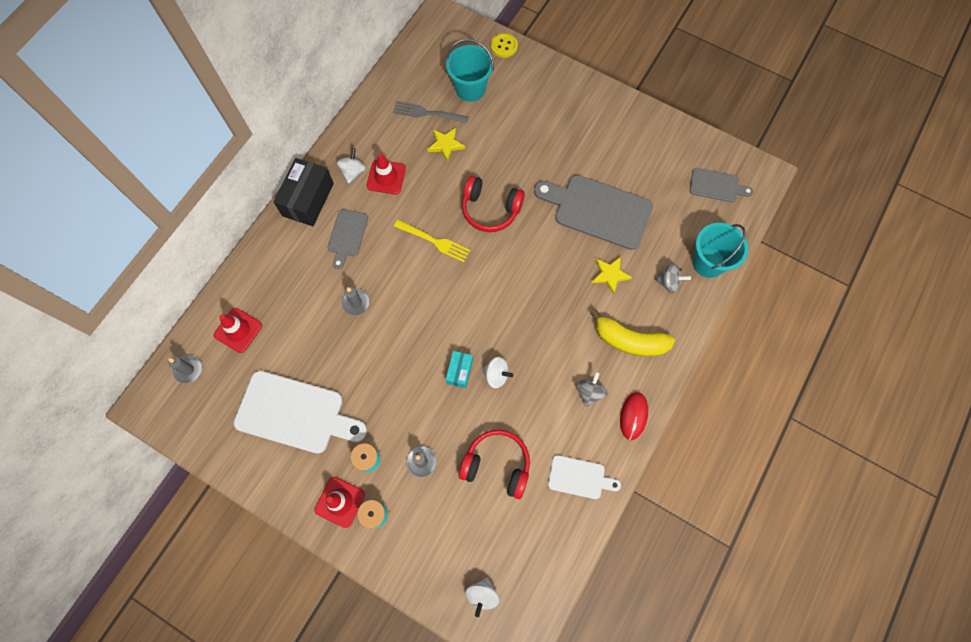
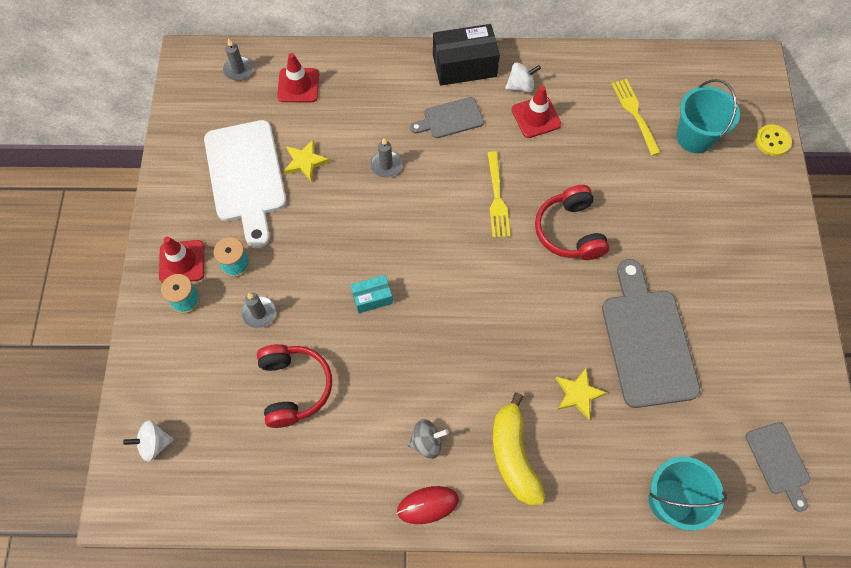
camera: 60 degrees right, 5 degrees down
grey fork [393,101,469,124] -> yellow fork [612,79,661,156]
yellow star [427,128,465,162] -> yellow star moved to [284,139,330,182]
white spinning top [482,357,513,388] -> none
white cutting board [548,455,621,499] -> none
grey spinning top [655,263,691,293] -> none

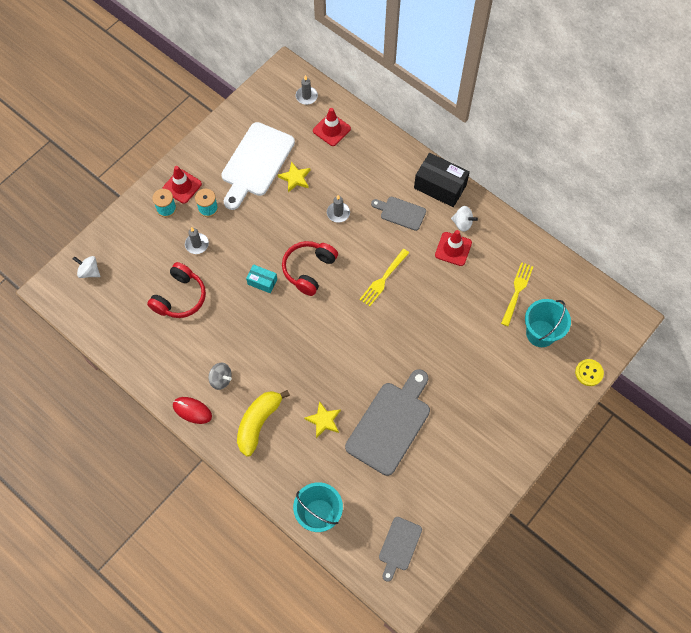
camera: 40 degrees right, 0 degrees up
red headphones [535,185,609,260] -> red headphones moved to [282,241,338,296]

